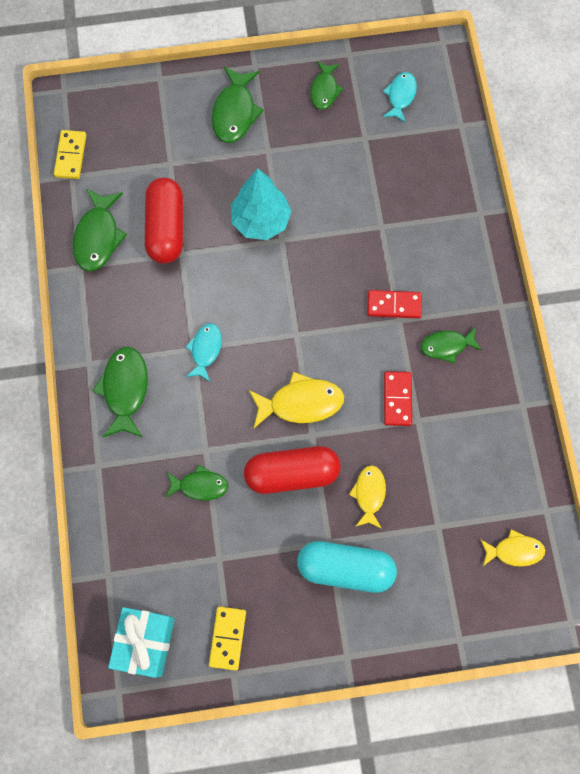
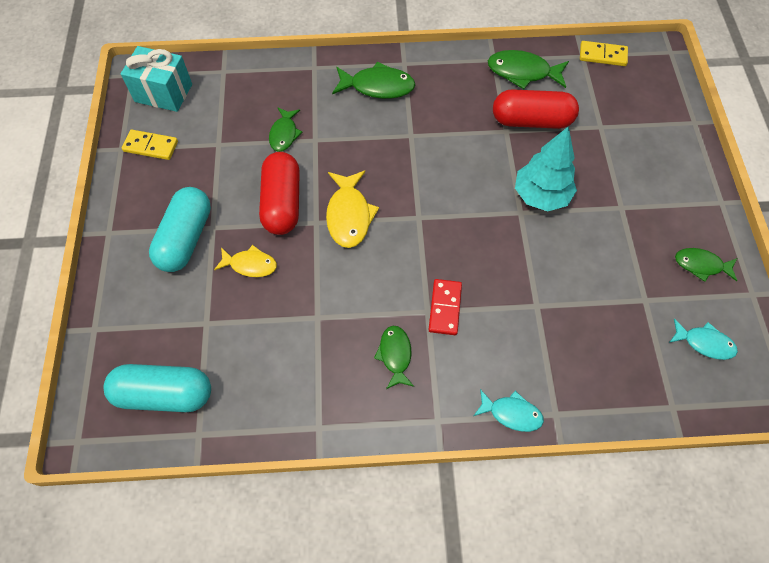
camera: 95 degrees right, 10 degrees down
turquoise fish [185,323,222,382] -> turquoise fish moved to [474,389,544,432]
green fish [212,67,264,143] -> none
red domino [384,371,412,426] -> none
yellow fish [480,529,545,567] -> turquoise capsule [103,364,211,412]

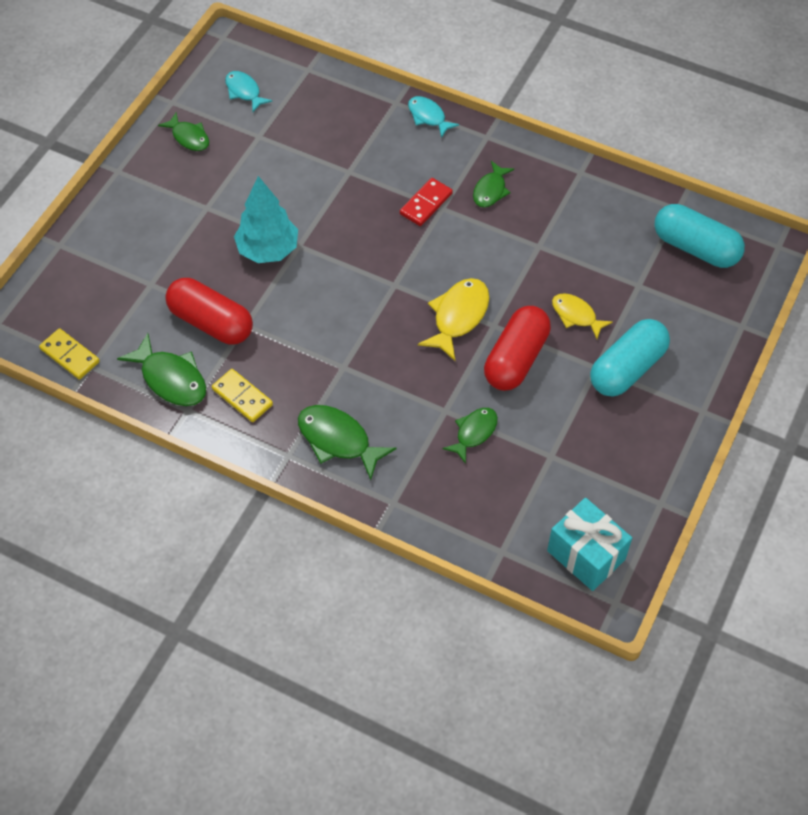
camera: 150 degrees left, 5 degrees down
yellow domino [122,130,178,160] -> yellow domino moved to [212,369,273,422]

